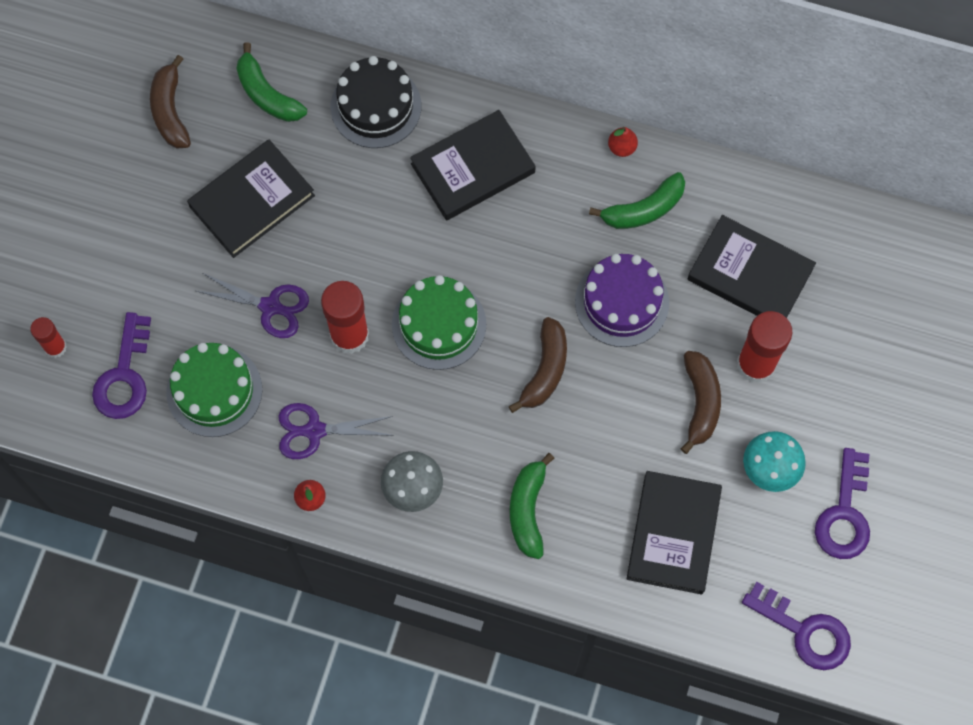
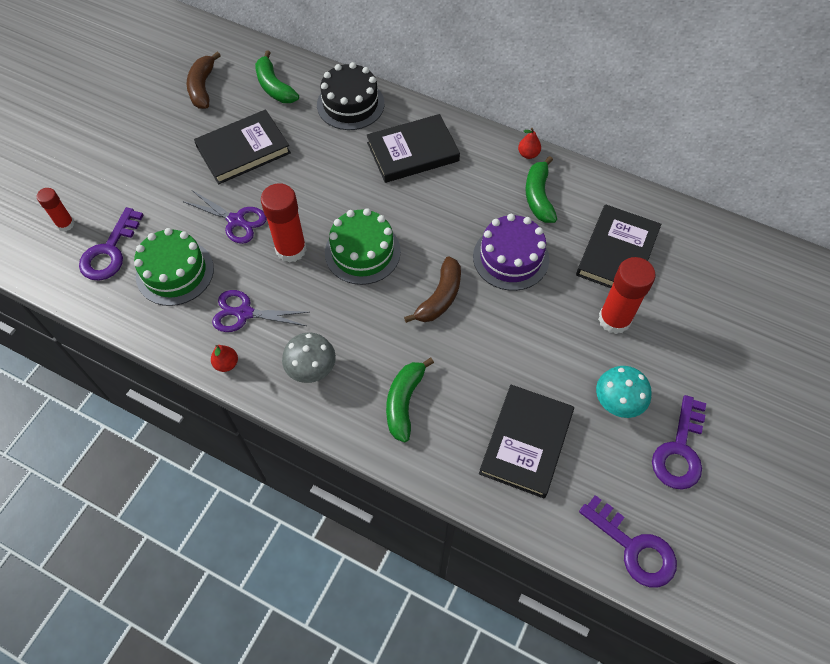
camera: 10 degrees right, 10 degrees down
green banana [589,172,685,229] -> green banana turned 105 degrees clockwise [525,156,557,223]
brown banana [681,351,721,454] -> none
black book [688,215,816,318] -> black book turned 75 degrees clockwise [576,204,661,288]

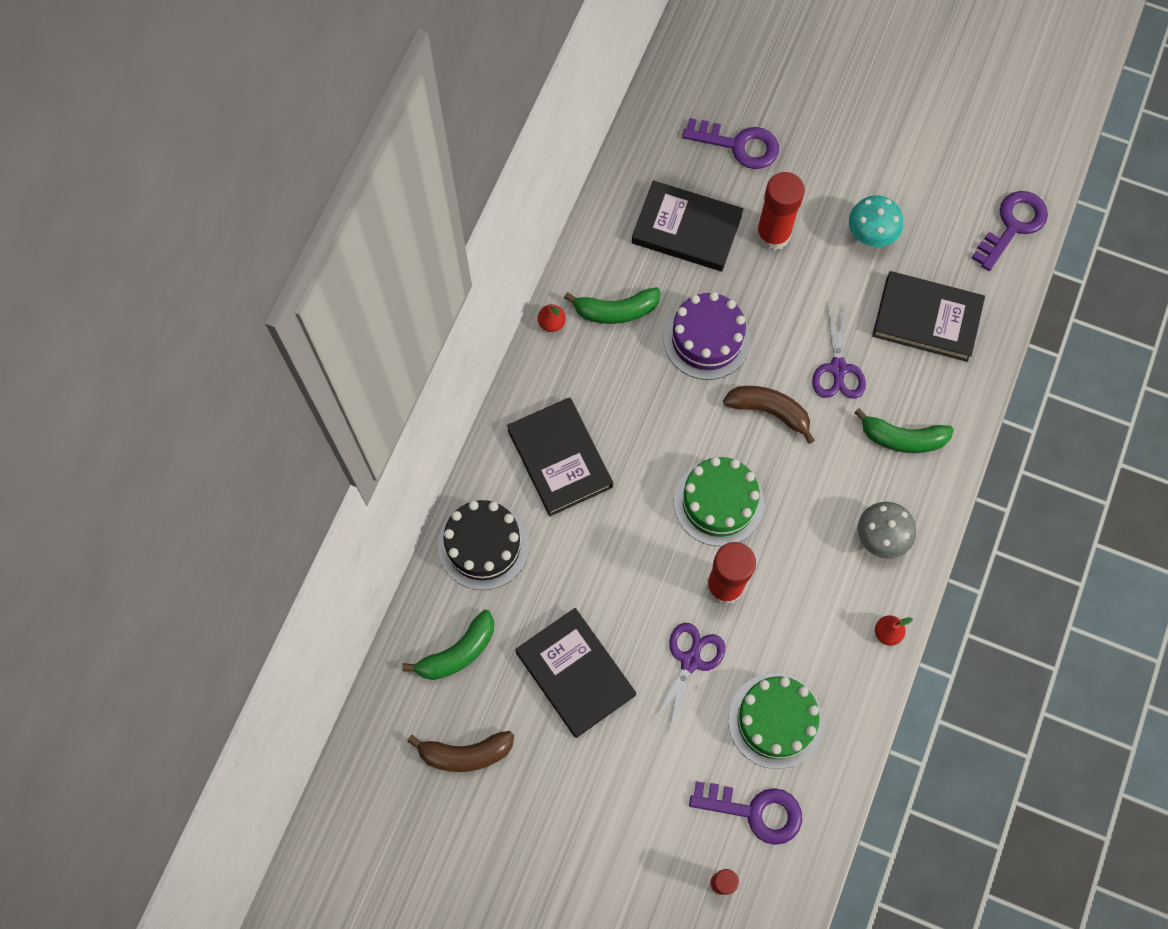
camera: 95 degrees left, 10 degrees up
purple scissors [212,290,309,332] -> purple scissors moved to [812,302,866,399]
purple key [652,395,706,490] -> purple key moved to [682,118,779,169]

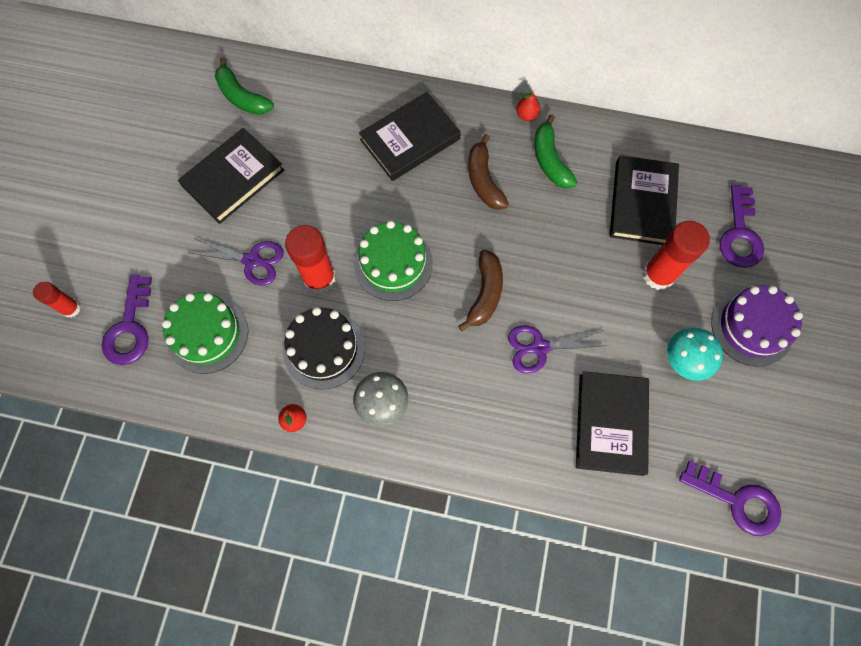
camera: 80 degrees right, 0 degrees up
brown banana [407,731,514,772] -> brown banana moved to [468,134,509,210]
black cake [438,500,530,590] -> black cake moved to [283,307,365,389]
purple cake [663,292,751,380] -> purple cake moved to [711,285,803,366]
green banana [854,408,954,453] -> none

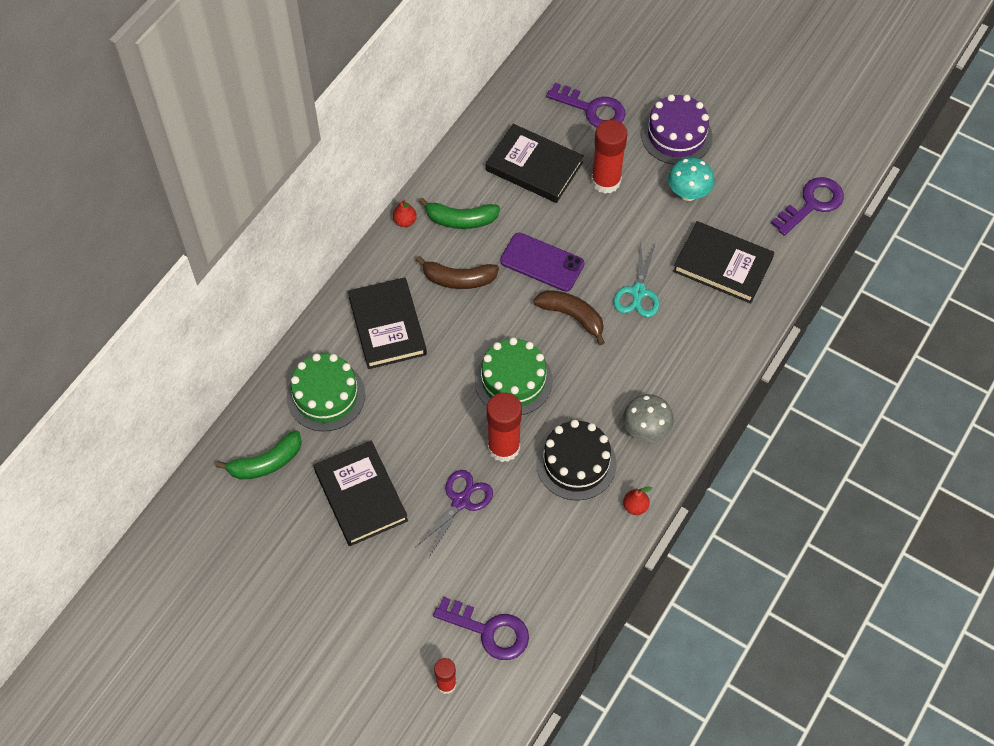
camera: 70 degrees left, 10 degrees down
green cake [162,293,248,374] -> green cake moved to [287,353,365,431]
purple scissors [508,325,608,373] -> turquoise scissors [613,239,659,317]
none -> purple phone [500,233,584,292]

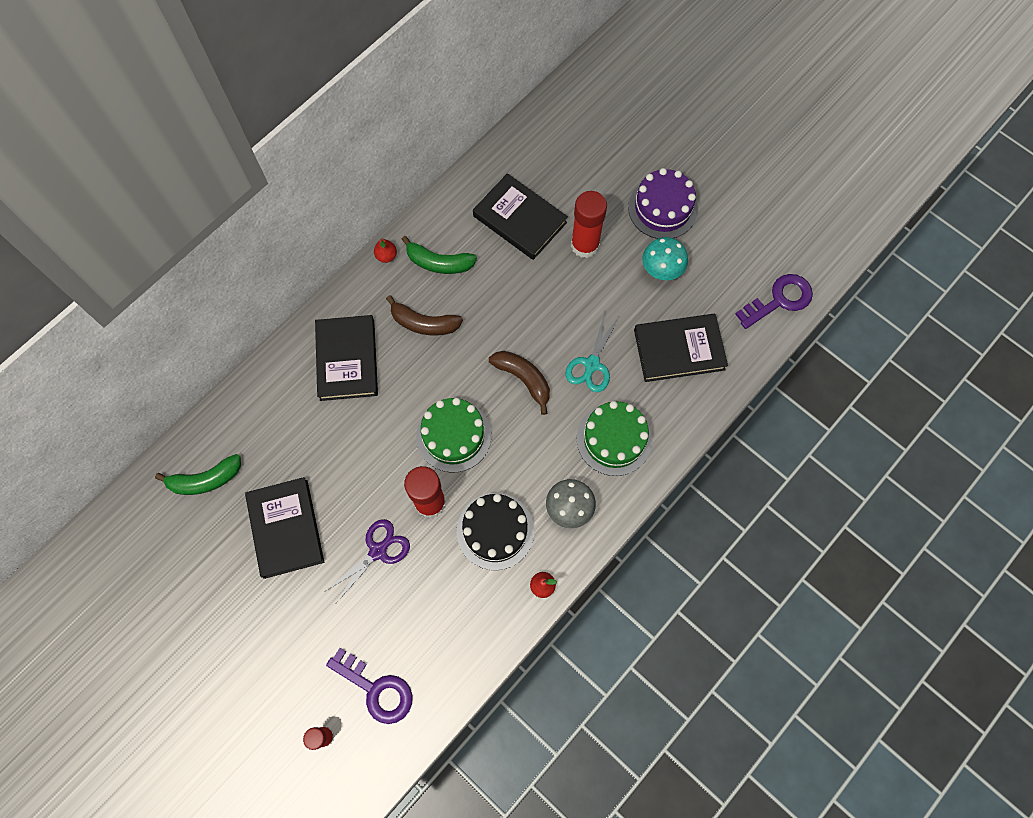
camera: 10 degrees right, 10 degrees up
green cake [287,353,365,431] -> green cake moved to [577,401,652,476]
purple phone [500,233,584,292] -> none
purple key [546,83,626,127] -> none
black book [673,221,774,303] -> black book turned 45 degrees counterclockwise [634,314,728,382]

